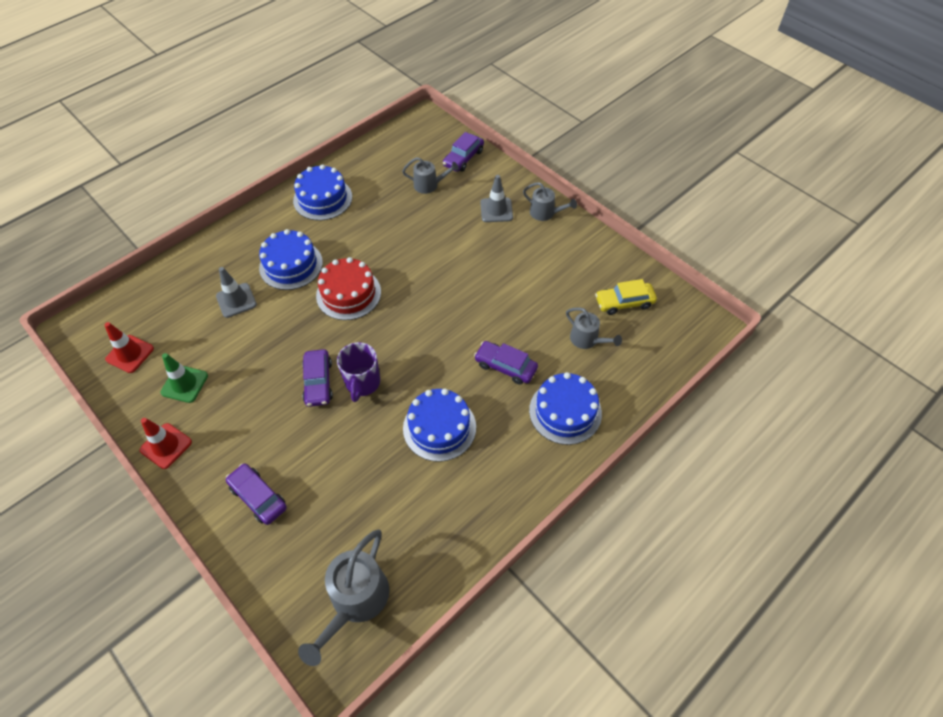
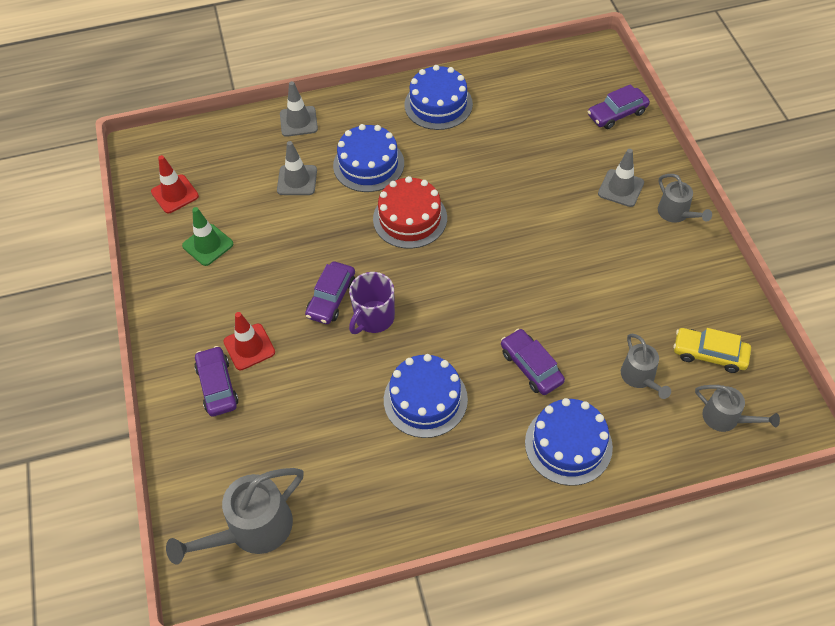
camera: 30 degrees right, 0 degrees up
red traffic cone [140,418,192,469] -> red traffic cone moved to [223,312,275,370]
grey watering can [402,157,459,194] -> grey watering can moved to [695,385,780,432]
none -> grey traffic cone [280,81,318,137]

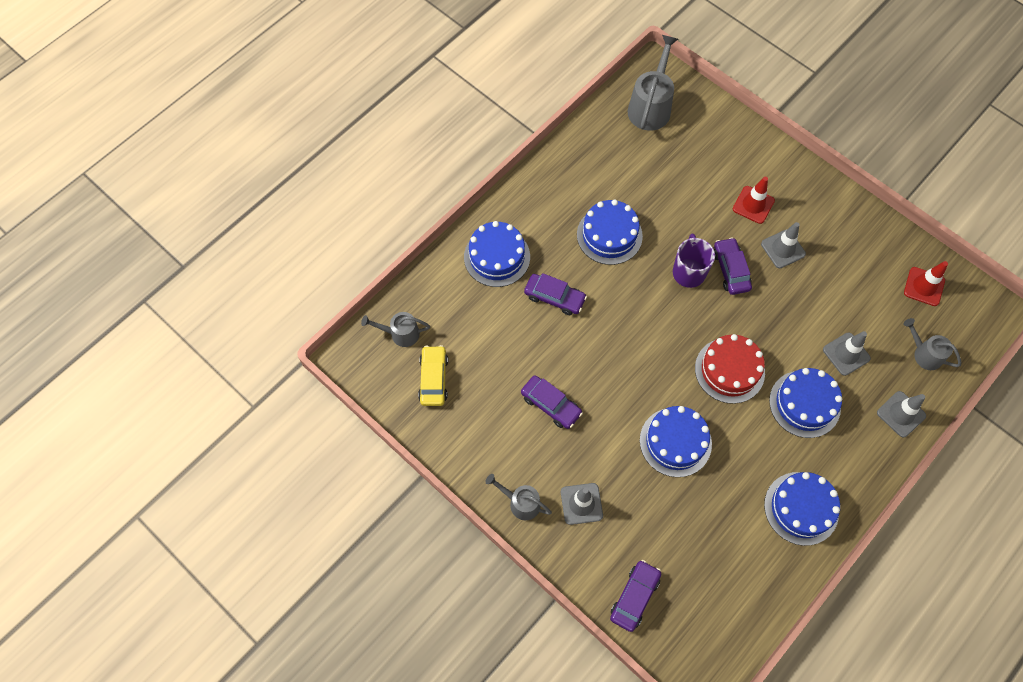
camera: 145 degrees right, 10 degrees up
green traffic cone [182,207,233,266] -> none
purple car [194,346,239,417] -> purple car moved to [521,375,583,429]
grey watering can [621,334,671,399] -> grey watering can moved to [903,318,961,370]
yellow car [673,328,751,373] -> yellow car turned 75 degrees counterclockwise [418,345,448,406]
none -> blue cake [640,406,712,477]
none -> grey traffic cone [761,222,806,268]

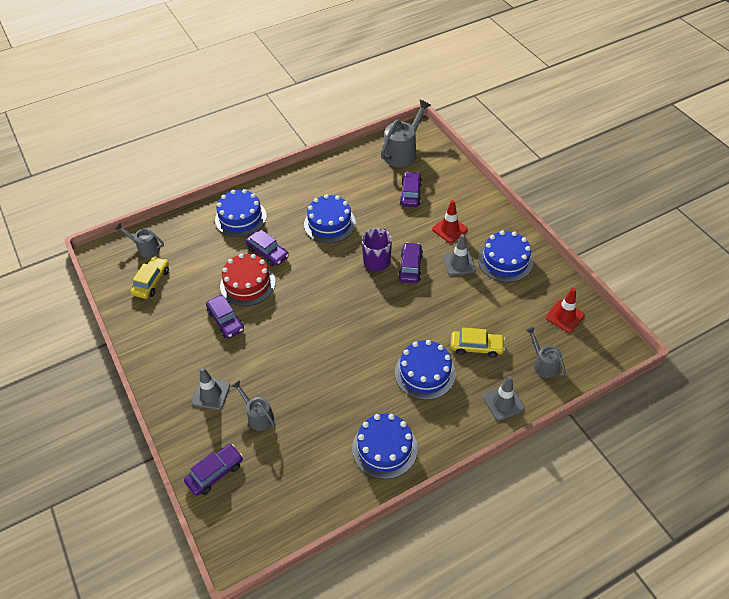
camera: 20 degrees right, 15 degrees down
grey watering can [486,474,552,520] -> grey watering can moved to [232,380,275,431]
blue cake [640,406,712,477] -> blue cake moved to [478,230,533,282]
red cake [695,334,765,404] -> red cake moved to [220,254,276,306]
grey traffic cone [823,331,871,376] -> yellow car [451,328,505,358]
none -> purple car [400,172,422,207]

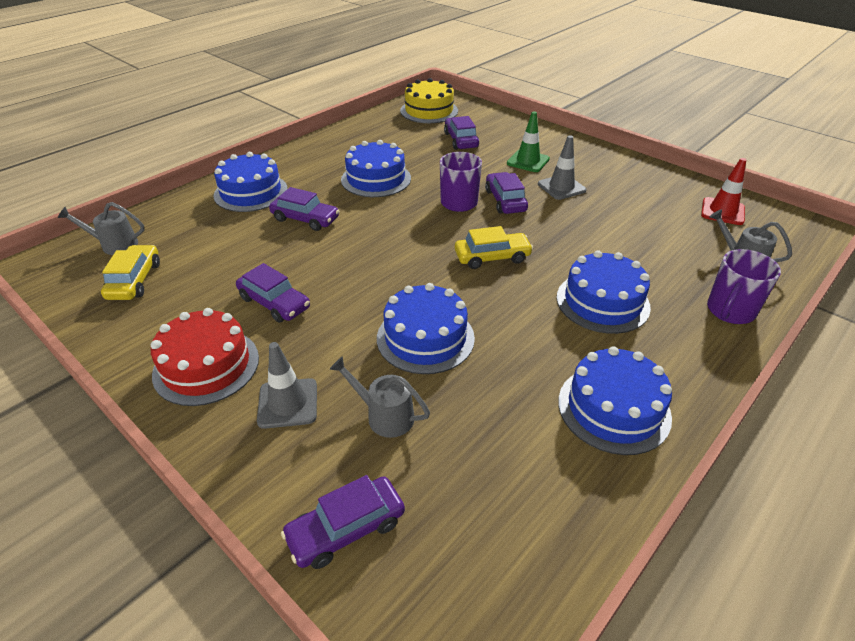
camera: 20 degrees left, 10 degrees down
purple car [184,444,243,496] -> purple car turned 150 degrees counterclockwise [281,475,405,569]
red cake [220,254,276,306] -> red cake moved to [151,308,259,406]
grey watering can [381,100,431,167] -> yellow cake [400,78,458,123]
red traffic cone [432,200,468,243] -> green traffic cone [507,111,550,172]
yellow car [451,328,505,358] -> yellow car moved to [455,226,533,269]
blue cake [478,230,533,282] -> blue cake moved to [377,283,475,374]
grey traffic cone [483,376,525,421] -> purple mug [707,249,781,324]

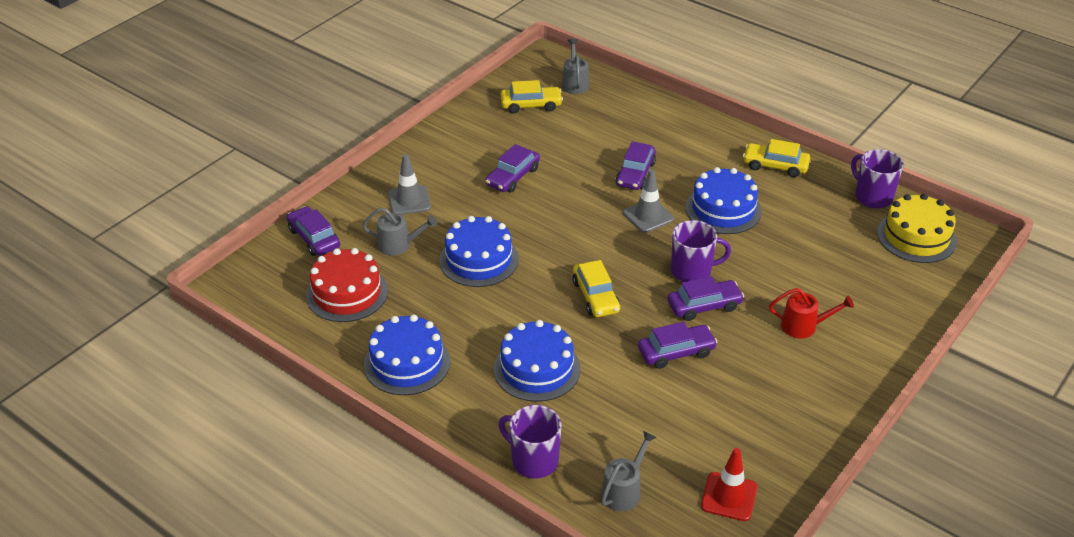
camera: 85 degrees right, 0 degrees up
red cake [151,308,259,406] -> red cake moved to [306,248,388,322]
blue cake [213,152,288,212] -> none
grey watering can [330,356,430,438] -> grey watering can turned 75 degrees clockwise [362,208,437,256]
purple car [444,116,479,150] -> purple car moved to [638,322,717,369]
green traffic cone [507,111,550,172] -> red watering can [769,288,854,338]
grey traffic cone [538,135,586,200] -> grey traffic cone moved to [623,169,674,233]
none -> yellow car [743,139,810,177]
none -> purple mug [851,149,904,209]

